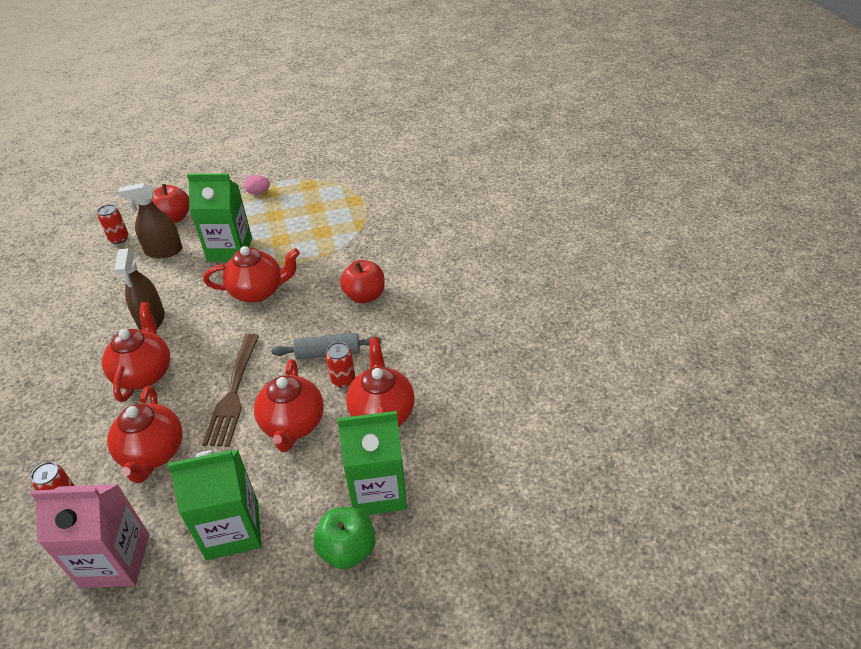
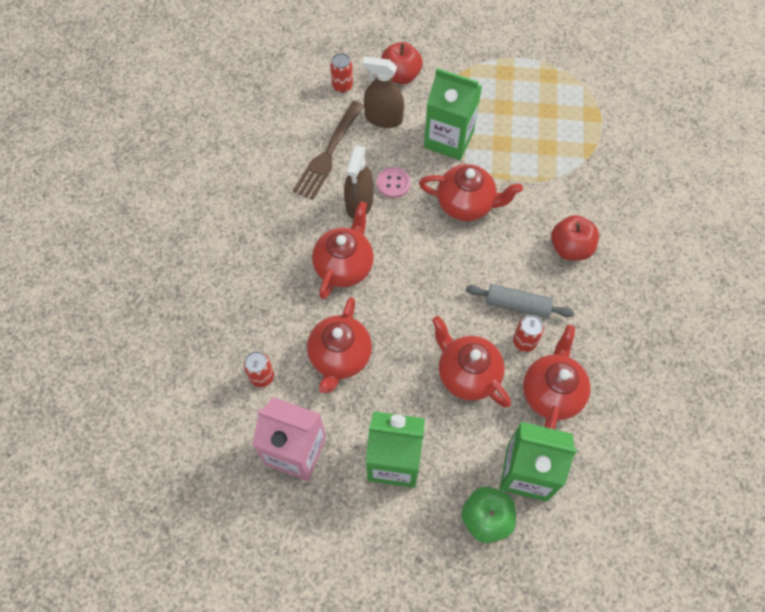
camera: 20 degrees right, 20 degrees up
brown fork [202,334,259,447] -> brown fork moved to [293,101,364,200]
pink egg [244,175,270,195] -> none
red teapot [254,359,324,452] -> red teapot turned 120 degrees clockwise [432,316,511,408]
none -> pink button [377,167,411,198]

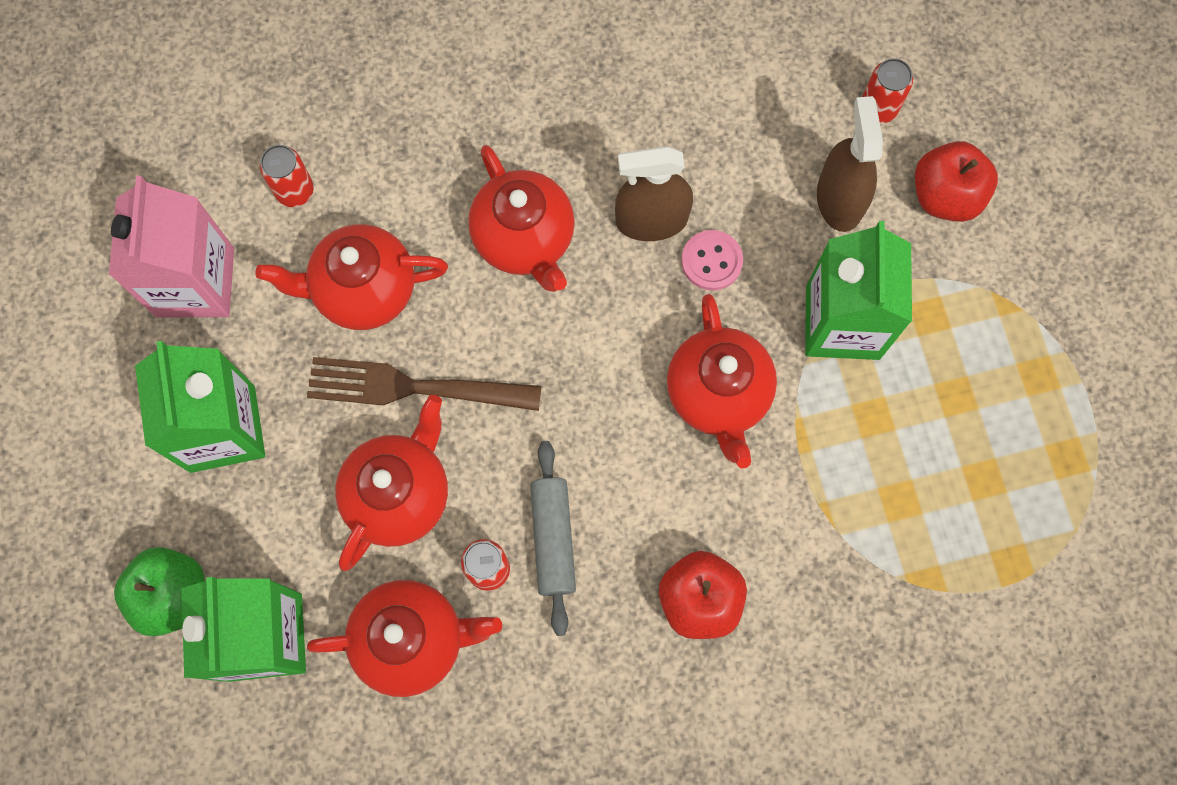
camera: 70 degrees right, 10 degrees up
brown fork [293,101,364,200] -> brown fork moved to [307,357,541,411]
red teapot [312,201,374,299] -> red teapot turned 60 degrees clockwise [468,145,575,292]

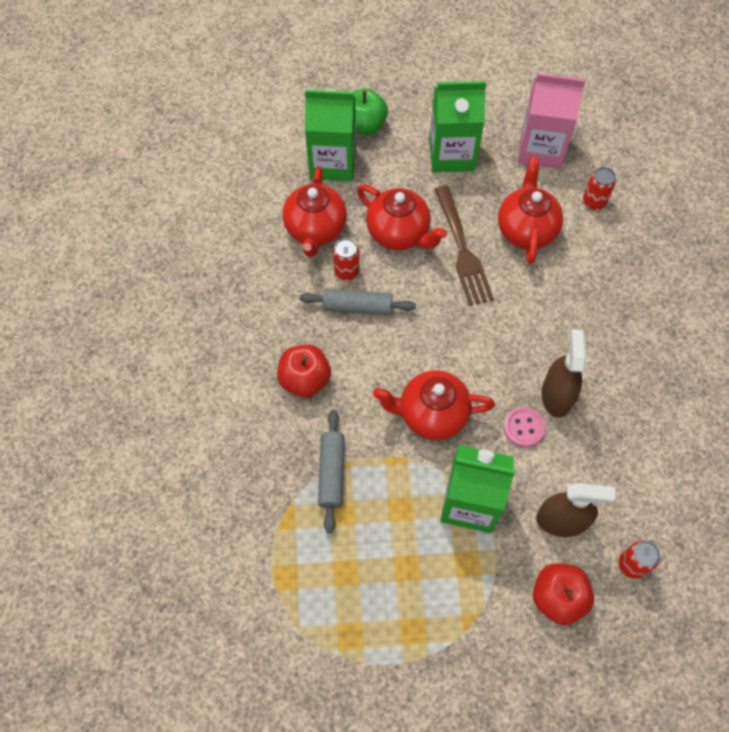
camera: 100 degrees right, 10 degrees down
brown fork [307,357,541,411] -> brown fork turned 150 degrees clockwise [434,185,494,306]
red teapot [468,145,575,292] -> none
none -> grey rolling pin [318,410,345,533]

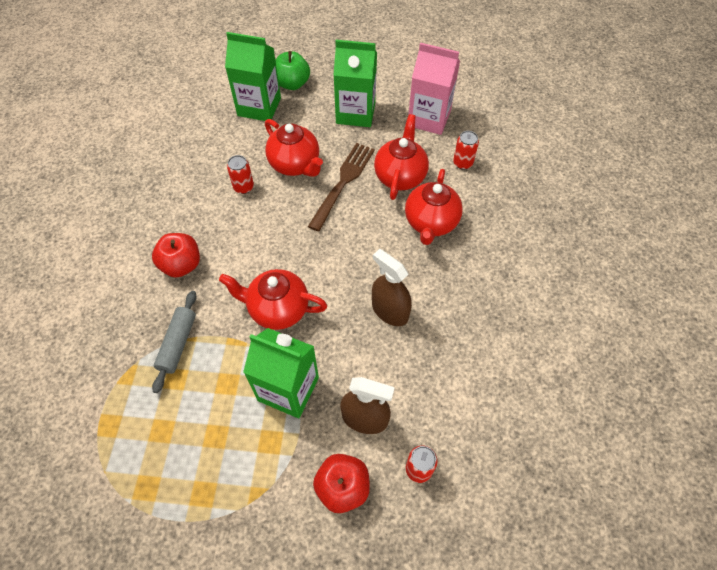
camera: 10 degrees right, 5 degrees down
red teapot [283,166,347,257] -> red teapot moved to [405,169,463,245]
grey rolling pin [300,288,416,316] -> none
brown fork [434,185,494,306] -> brown fork turned 150 degrees counterclockwise [308,143,375,232]
pink button [503,407,546,447] -> none
brown spray bottle [541,329,586,418] -> brown spray bottle turned 60 degrees counterclockwise [372,249,412,326]

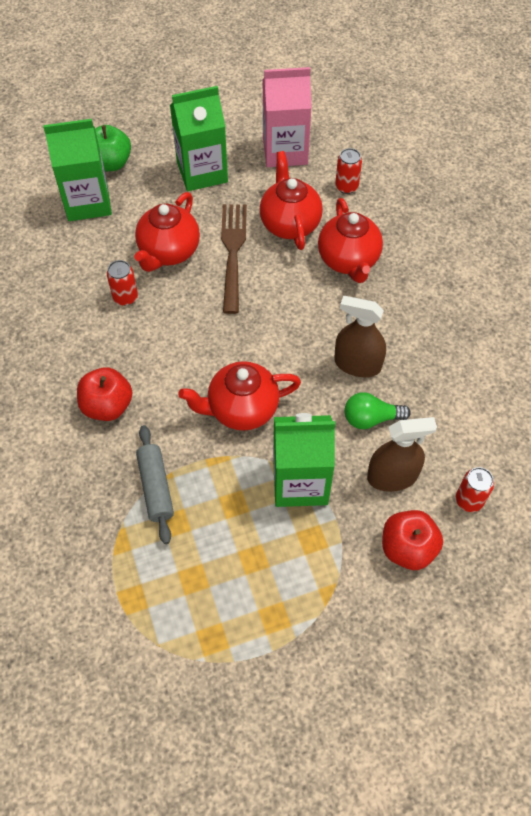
camera: 25 degrees left, 0 degrees up
red teapot [265,119,323,177] -> red teapot turned 90 degrees clockwise [134,192,200,272]
none -> green light bulb [345,392,411,429]

